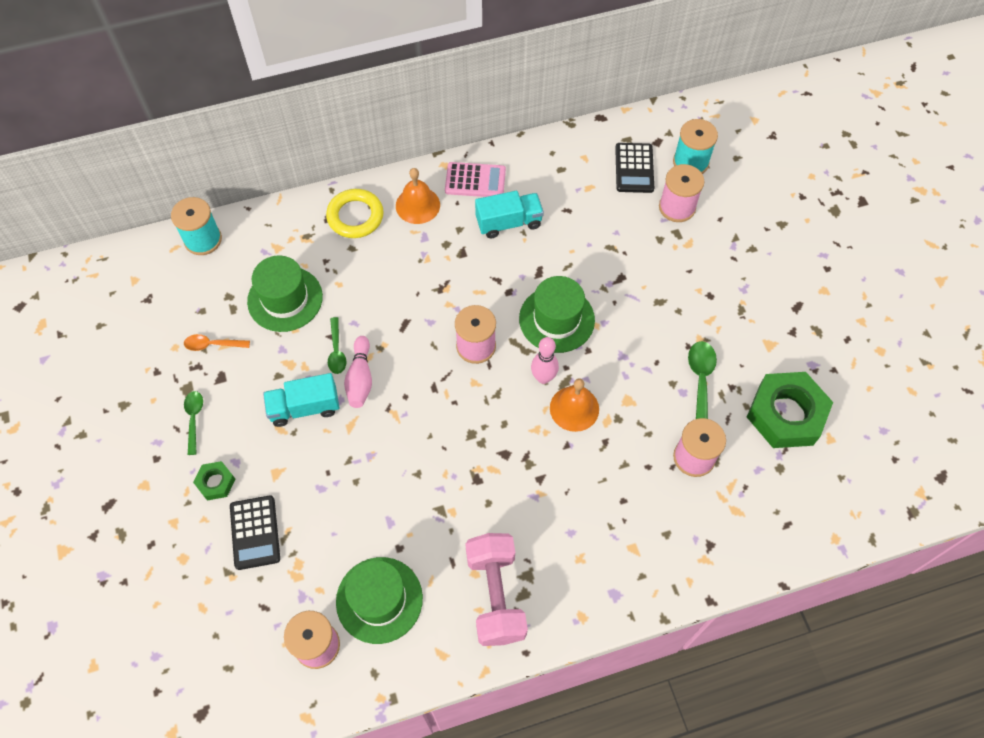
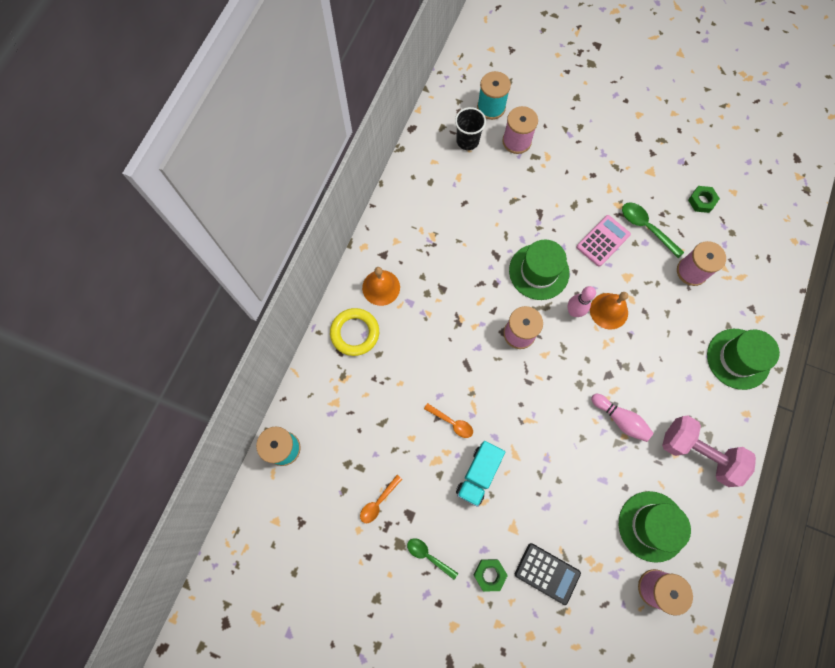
camera: 50 degrees left, 10 degrees up
green hat [247,256,323,332] -> green hat moved to [707,329,780,390]
green spoon [328,317,346,374] -> orange spoon [424,403,473,438]
pink bowling pin [344,336,372,408] -> pink bowling pin moved to [591,394,654,442]
pink calculator [445,162,506,197] -> pink calculator moved to [576,215,631,267]
turquoise truck [475,191,544,238] -> none
black calculator [615,143,654,193] -> black cup [455,107,486,150]
green nut [747,372,833,448] -> green nut [688,186,720,213], size x0.47

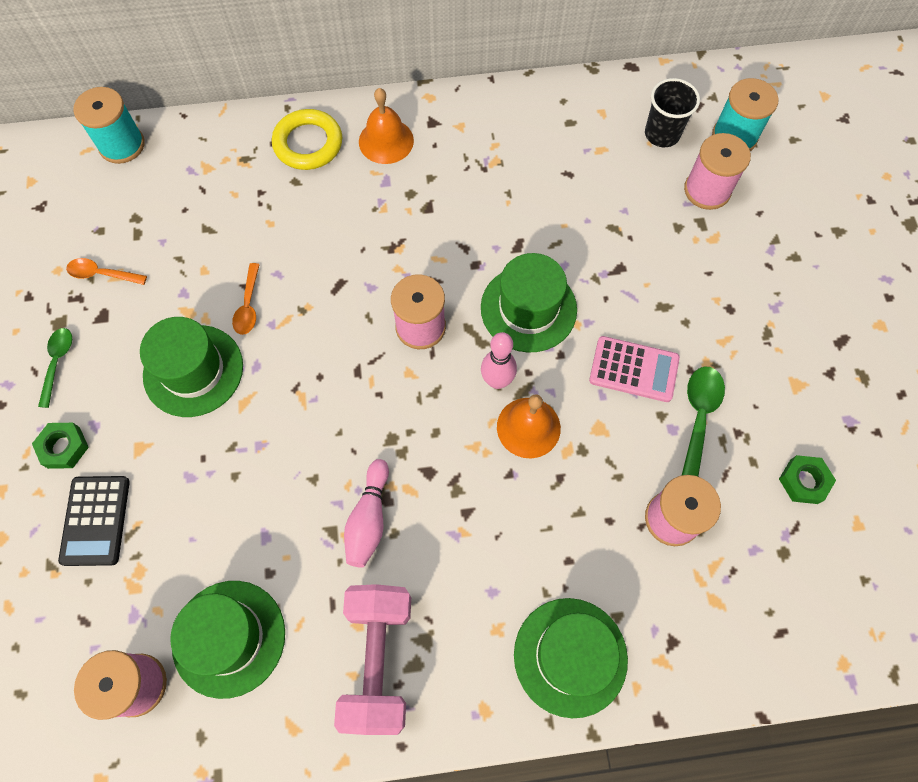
camera: 60 degrees right, 5 degrees down
turquoise truck [456,441,505,507] -> green hat [140,317,243,417]

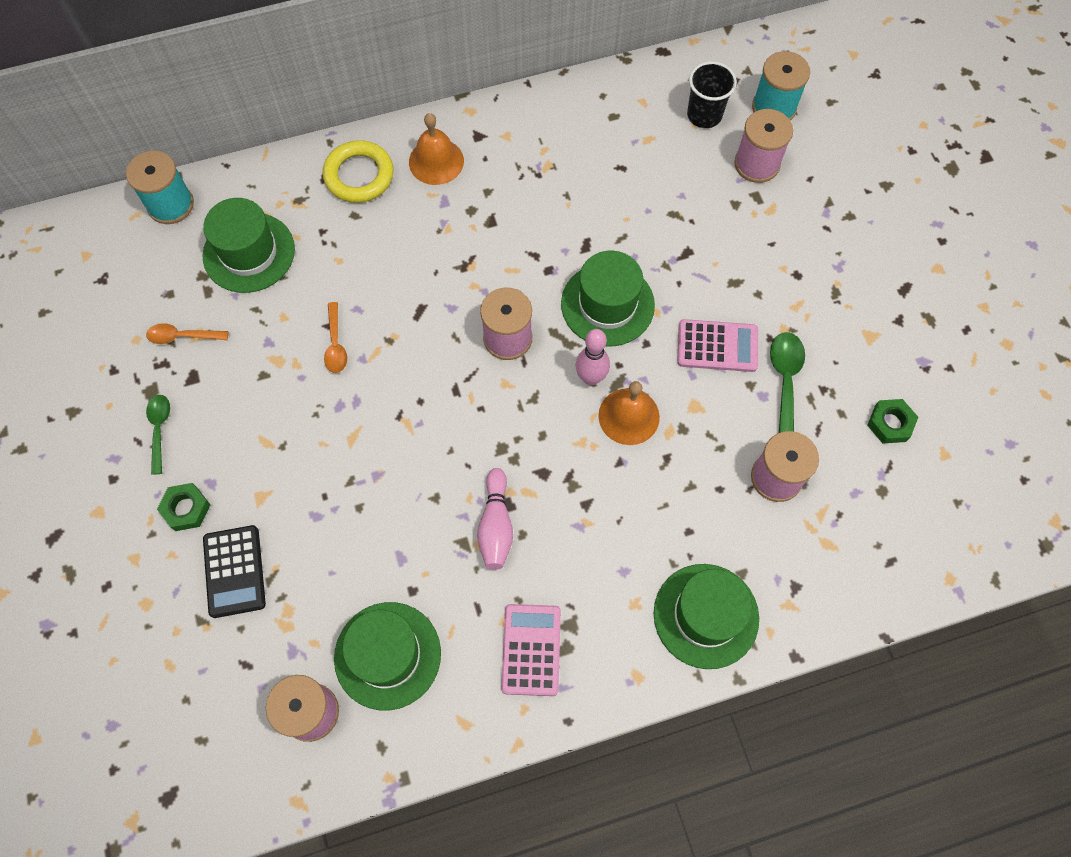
camera: 10 degrees left, 0 degrees up
green hat [140,317,243,417] -> green hat moved to [203,198,295,293]
pink dumbbell [334,584,411,735] -> pink calculator [501,604,561,696]

